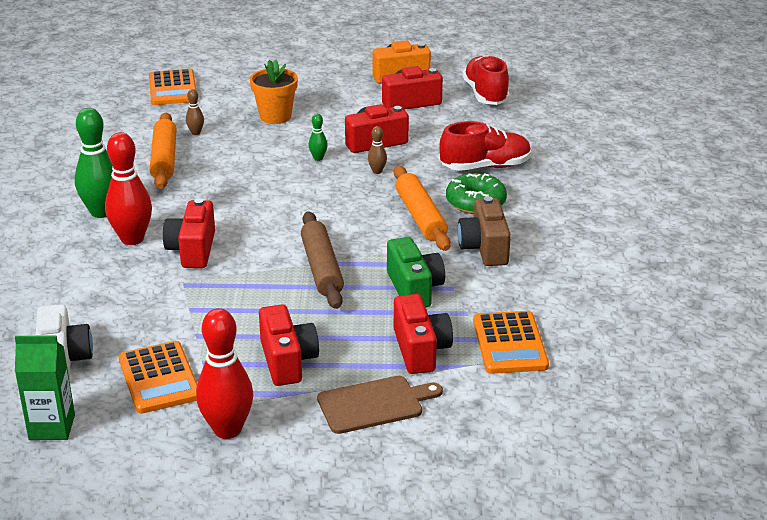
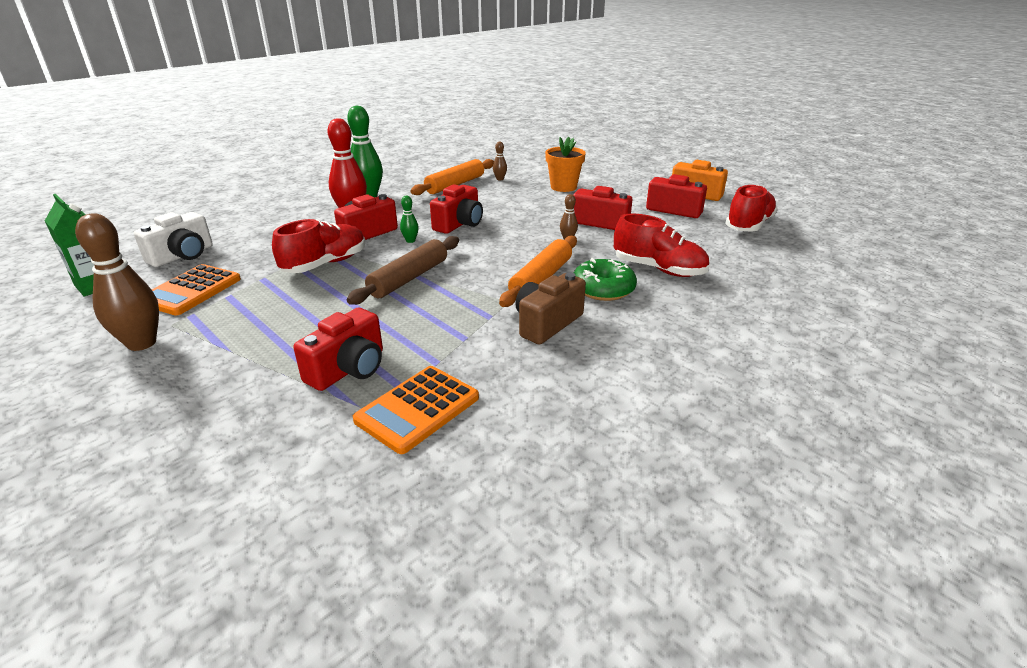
camera: 45 degrees right, 0 degrees up
orange calculator [149,69,197,105] -> none
red bowling pin [196,308,253,439] -> brown bowling pin [75,213,159,351]
red camera [259,304,319,386] -> red camera moved to [430,184,483,234]
green bowling pin [309,114,328,161] -> green bowling pin moved to [400,196,419,243]
brown cutting board [317,376,443,434] -> none
green camera [387,237,445,308] -> none
none -> red shoe [272,219,365,273]

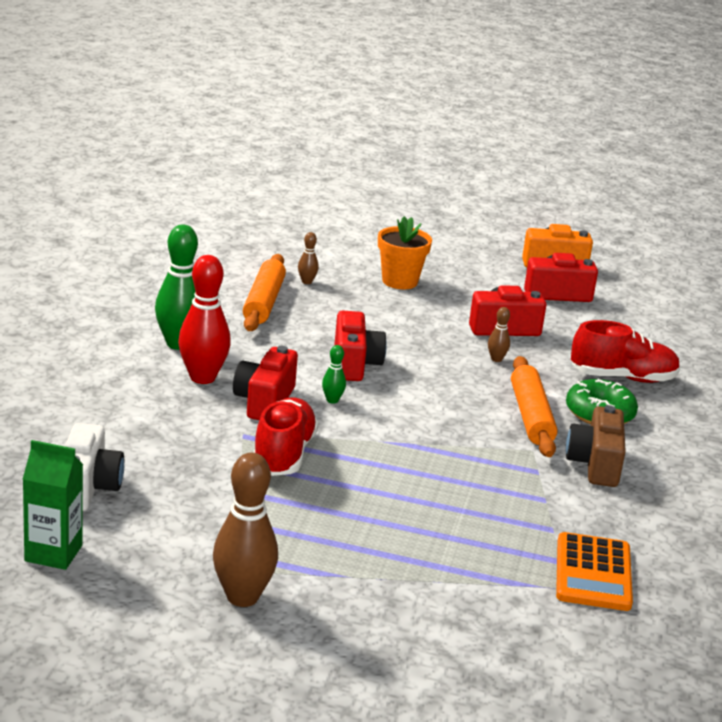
camera: 35 degrees left, 5 degrees down
orange calculator [152,264,241,315] -> none
red camera [293,308,383,391] -> none
brown rolling pin [347,236,459,305] -> none
red shoe [725,185,778,232] -> none

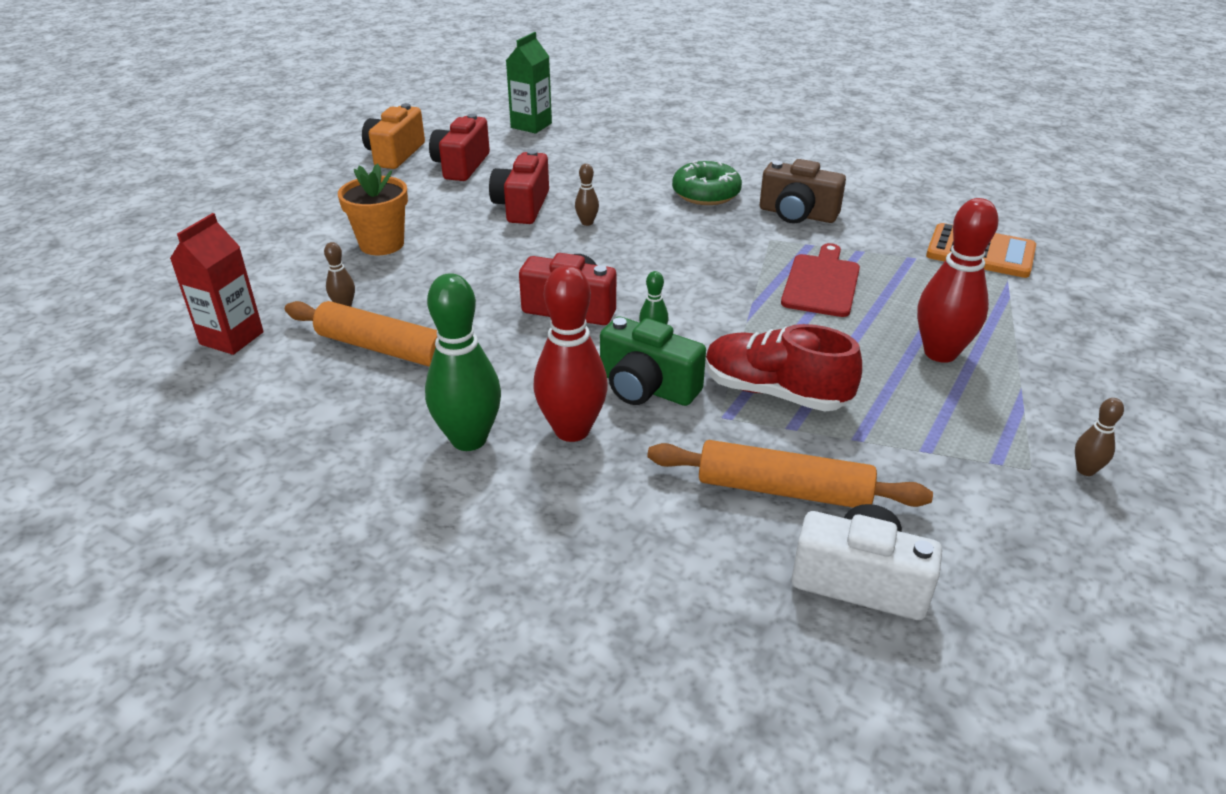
camera: 70 degrees left, 10 degrees up
green carton [23,440,83,570] -> green carton moved to [506,32,552,133]
brown bowling pin [213,453,278,607] -> brown bowling pin [1075,398,1124,476], size x0.46
red camera [233,346,298,420] -> green camera [600,317,706,406]
orange rolling pin [511,356,558,457] -> orange rolling pin moved to [647,440,933,508]
red shoe [571,320,681,383] -> none
none -> red carton [170,213,264,355]
none -> red cutting board [781,243,860,317]
none -> red bowling pin [917,198,998,363]

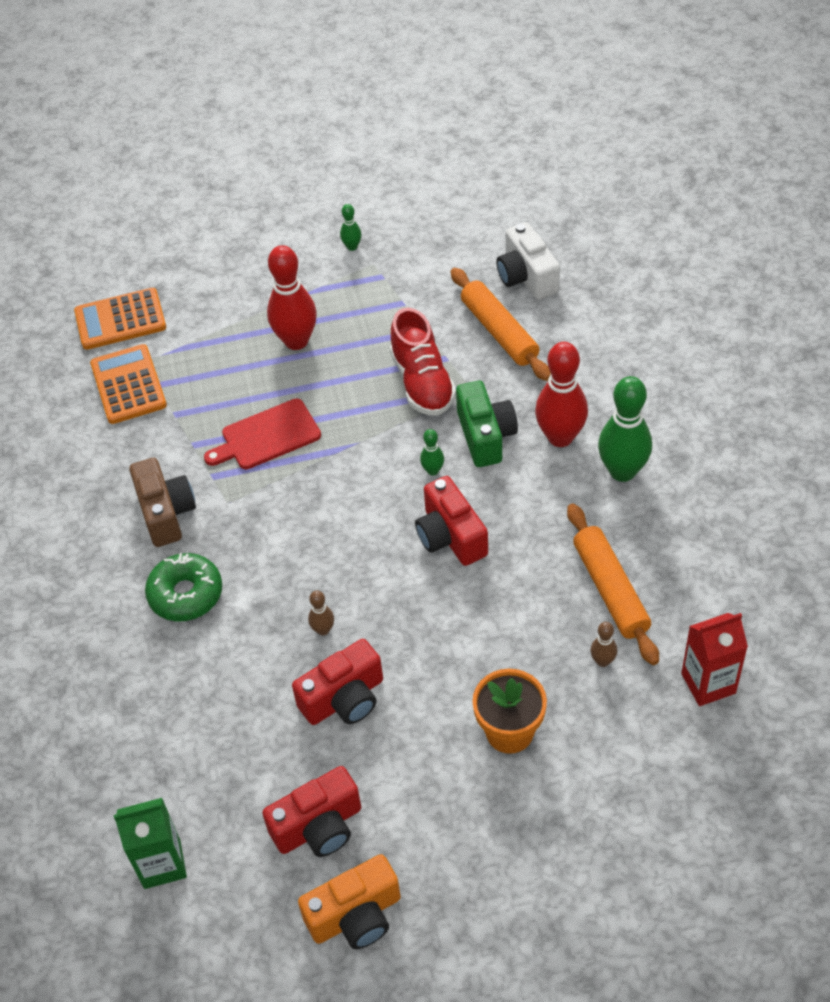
camera: 130 degrees left, 15 degrees up
brown bowling pin [1075,398,1124,476] -> green bowling pin [340,204,361,251]
none -> orange calculator [74,288,166,350]

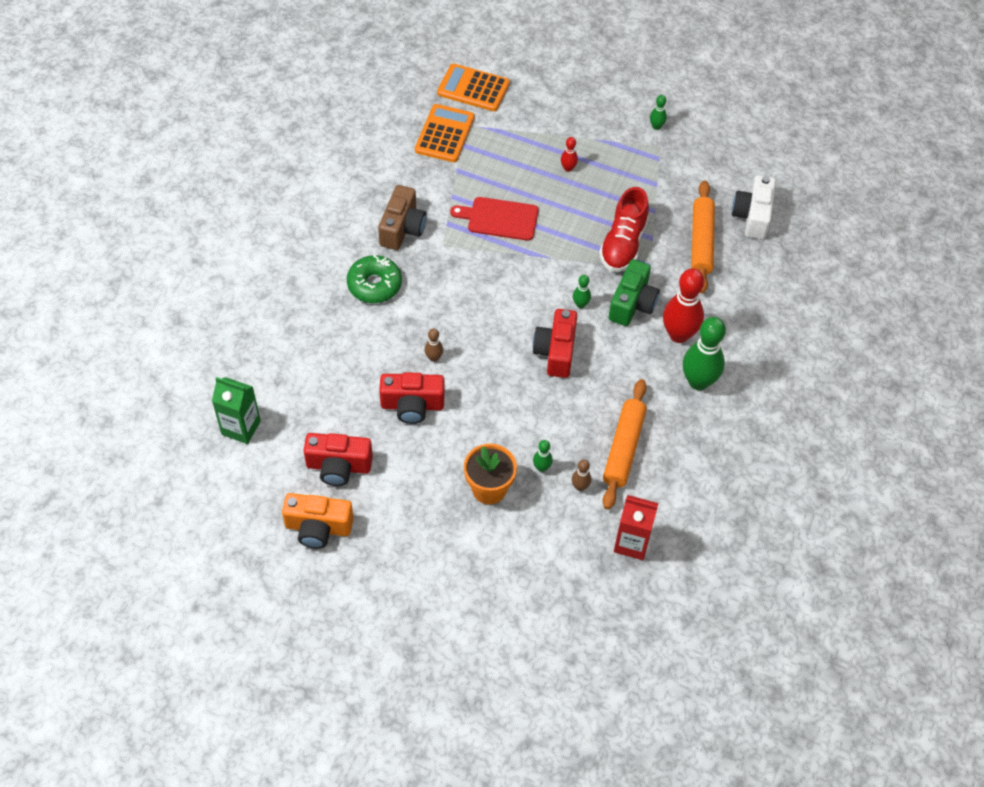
camera: 30 degrees right, 5 degrees up
red bowling pin [267,245,317,350] -> red bowling pin [561,137,578,172], size x0.46
none -> green bowling pin [533,440,553,472]

